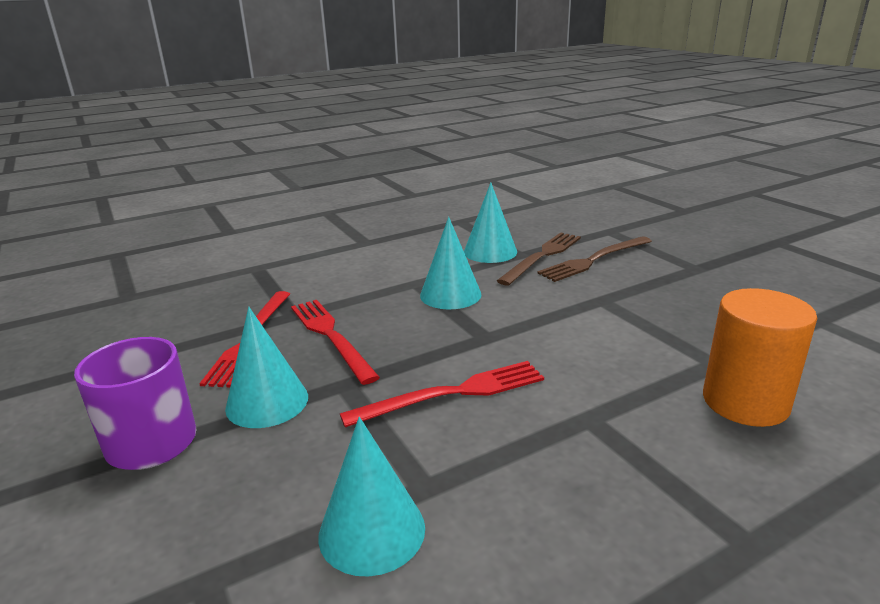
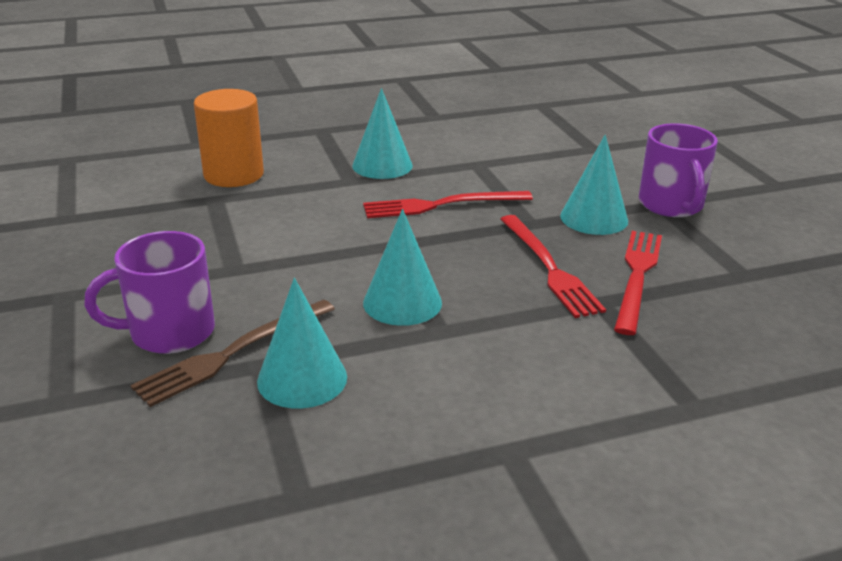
camera: 170 degrees left, 5 degrees up
turquoise cone [318,417,425,577] -> turquoise cone moved to [352,88,413,179]
brown fork [537,236,652,282] -> purple mug [84,231,215,354]

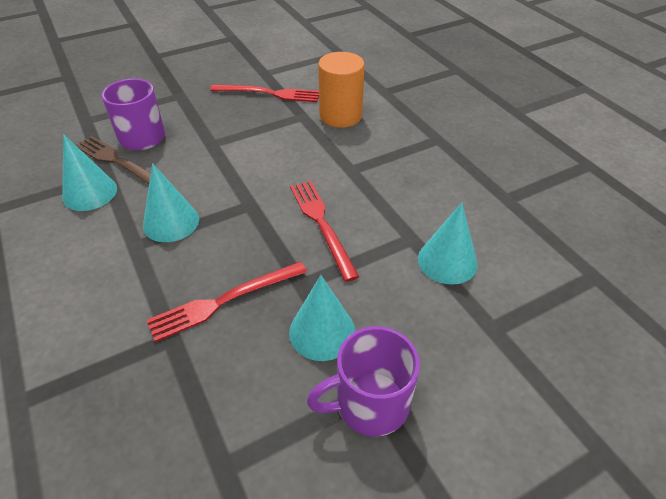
camera: 80 degrees right, 15 degrees up
turquoise cone [352,88,413,179] -> turquoise cone moved to [418,202,478,285]
red fork [614,231,662,335] -> red fork moved to [210,84,319,102]

